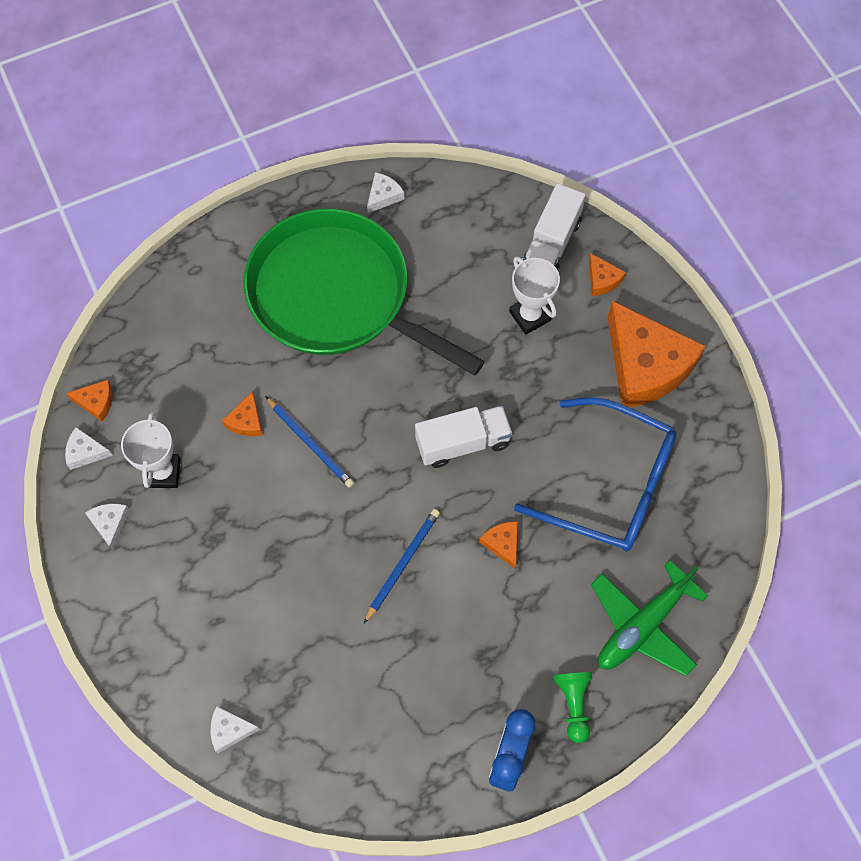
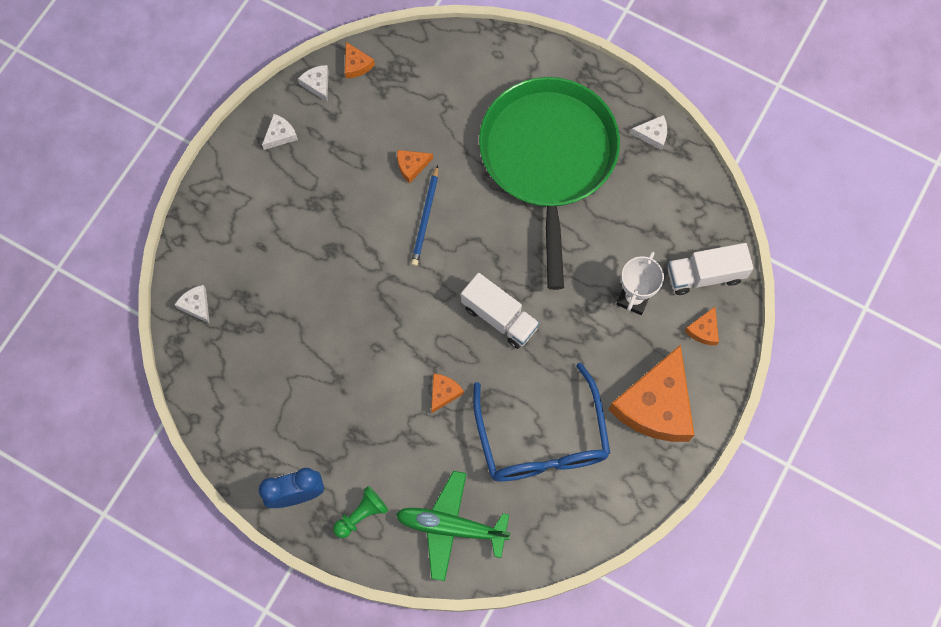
camera: 55 degrees right, 5 degrees up
white trophy [121,412,181,488] -> none
blue pencil [364,509,440,623] -> none

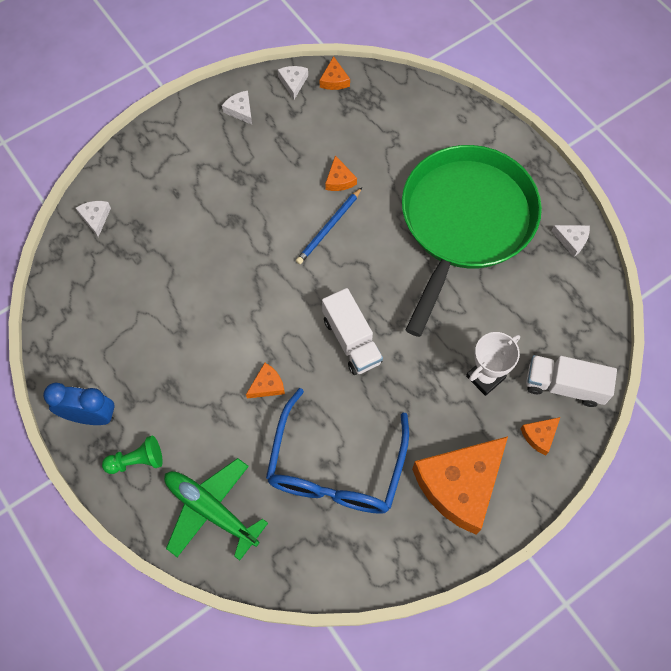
camera: 25 degrees right, 5 degrees down
white cheese [262,114,298,150] -> white cheese turned 105 degrees counterclockwise [222,91,252,125]
orange cheese [397,150,433,184] -> orange cheese turned 105 degrees counterclockwise [325,155,357,191]

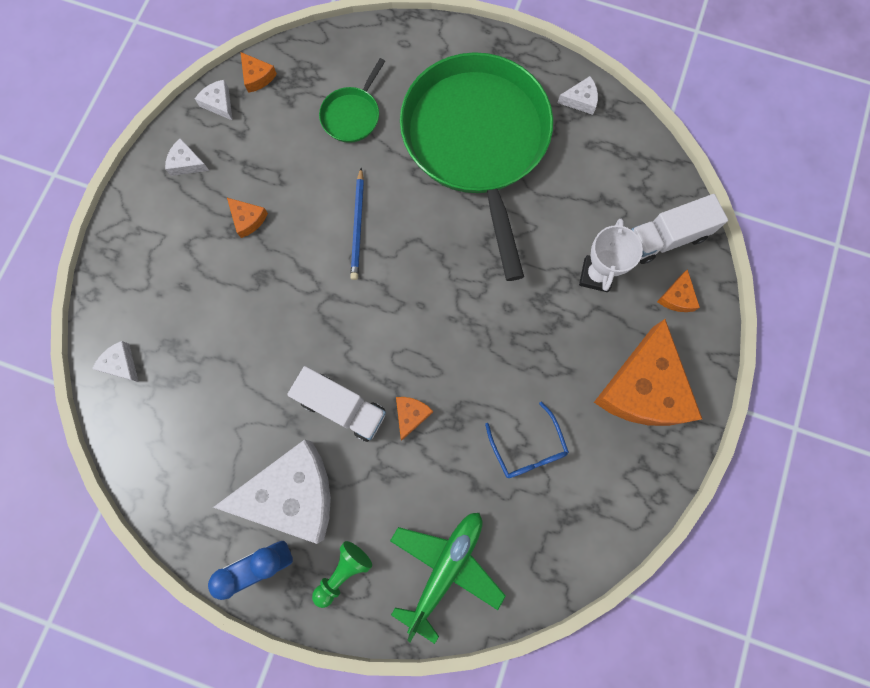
camera: 35 degrees left, 10 degrees up
green plane [164,458,268,560] -> green plane turned 120 degrees clockwise [390,513,506,644]
blue glasses [266,388,409,514] -> blue glasses [485,402,569,478], size x0.50
white truck [322,288,383,375] -> white truck moved to [287,366,386,442]
orange cheese [325,155,357,191] -> orange cheese moved to [227,198,268,238]
none -> white cheese [213,439,331,544]
none -> green pan [319,58,385,143]

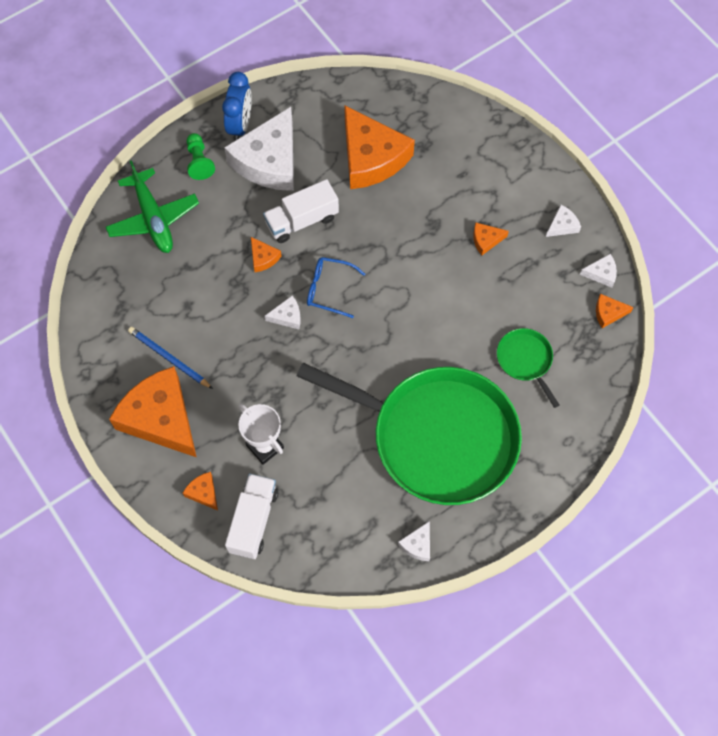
camera: 125 degrees right, 10 degrees down
white cheese [92,341,139,382] -> white cheese moved to [265,296,300,329]
blue pencil [350,168,364,280] -> blue pencil moved to [128,327,213,389]
blue glasses [485,402,569,478] -> blue glasses moved to [307,257,365,318]
none -> orange cheese [344,105,415,189]

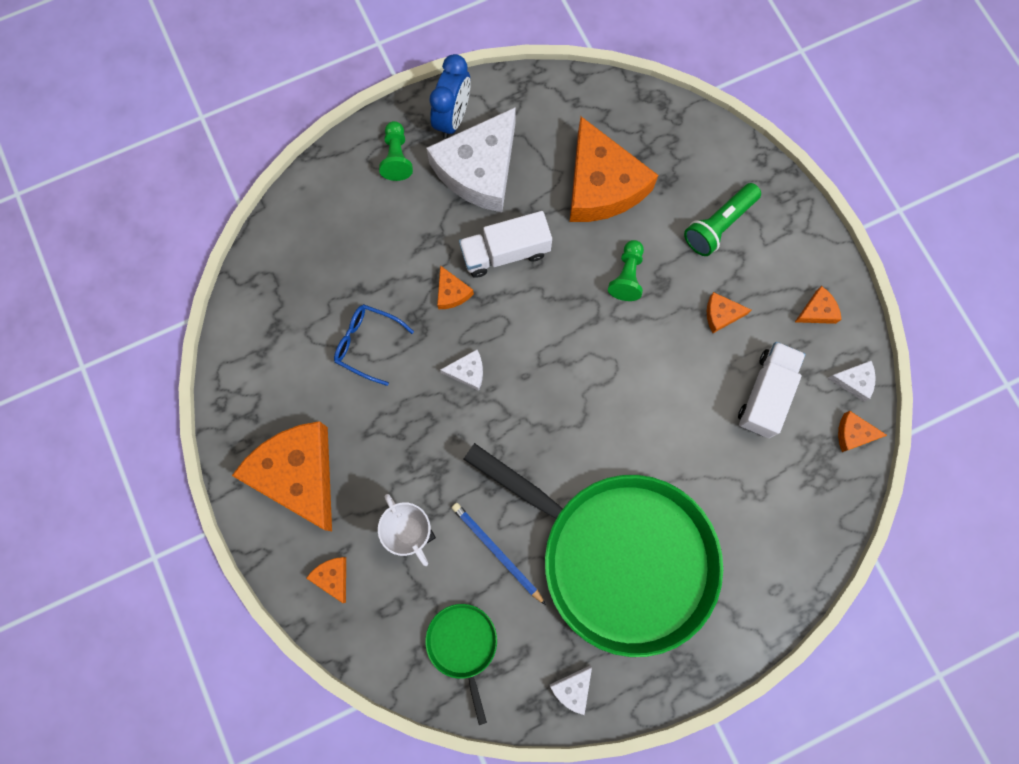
camera: 10 degrees right, 10 degrees up
green plane [106,160,199,253] -> none
blue pencil [128,327,213,389] -> blue pencil moved to [452,503,546,605]
white truck [225,474,278,559] -> white truck moved to [738,342,805,438]
blue glasses [307,257,365,318] -> blue glasses moved to [334,304,414,386]
green pan [497,328,559,408] -> green pan moved to [425,604,497,725]
white cheese [546,205,581,237] -> orange cheese [795,286,842,324]
none -> green pawn [608,240,644,301]
none -> green flashlight [684,183,761,256]

